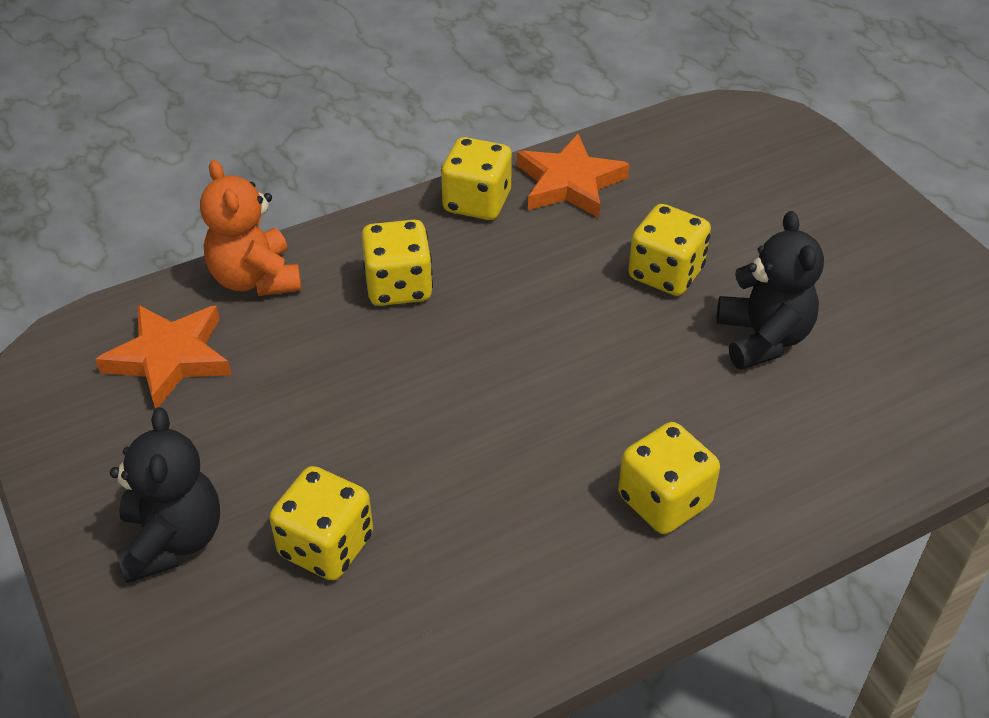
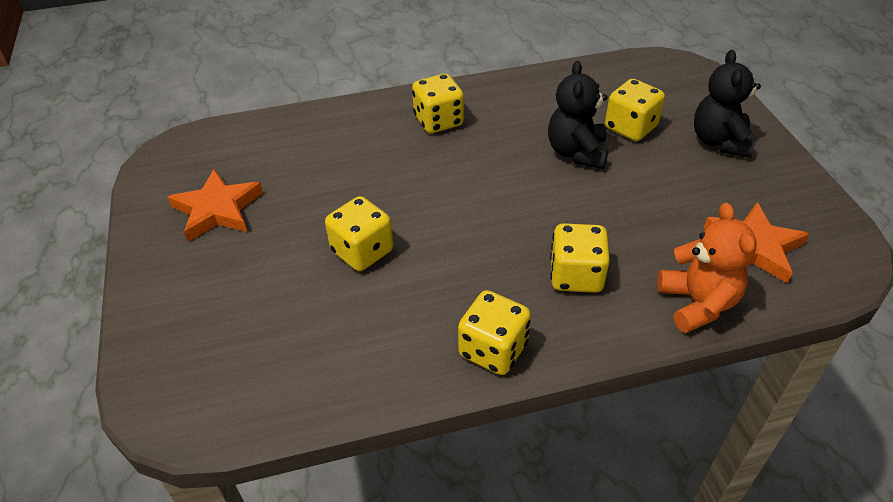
camera: 165 degrees left, 0 degrees up
orange star [517,134,630,218] -> orange star moved to [167,169,263,242]
black teddy bear [717,211,824,370] -> black teddy bear moved to [548,61,608,169]

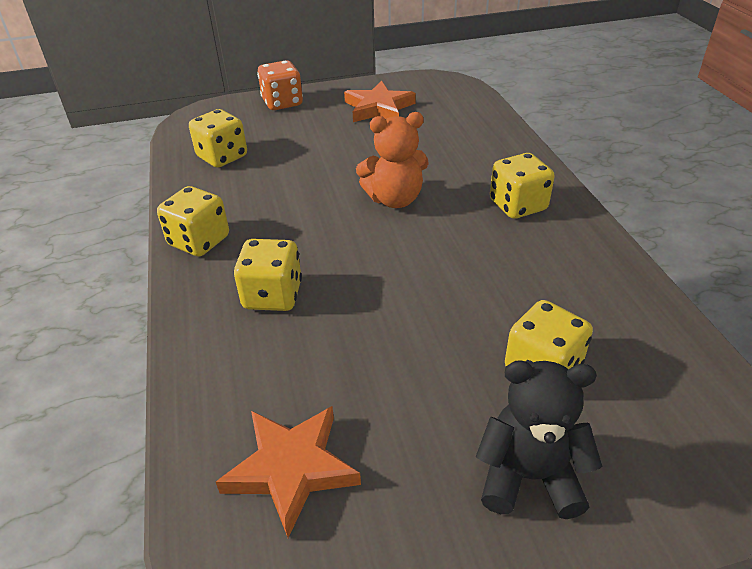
camera: 90 degrees right, 5 degrees down
yellow dice [325,196,393,271] -> yellow dice moved to [189,109,247,168]
black teddy bear [548,61,608,169] -> none
orange teddy bear [657,203,757,333] -> orange teddy bear moved to [356,112,429,208]
none -> orange dice [257,60,303,110]

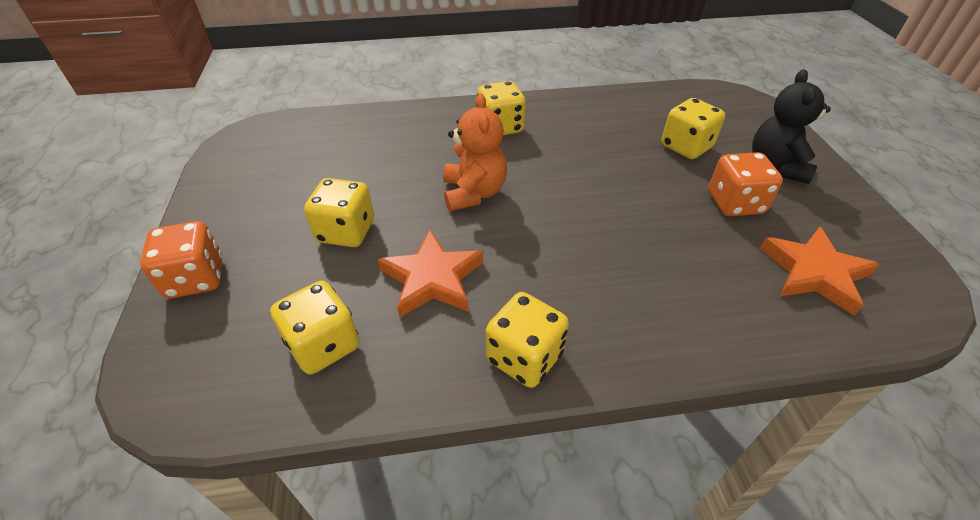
camera: 85 degrees left, 5 degrees up
yellow dice [234,239,302,311] -> yellow dice moved to [304,178,374,247]
orange star [344,81,416,122] -> orange star moved to [378,230,483,318]
none -> orange dice [708,152,783,216]

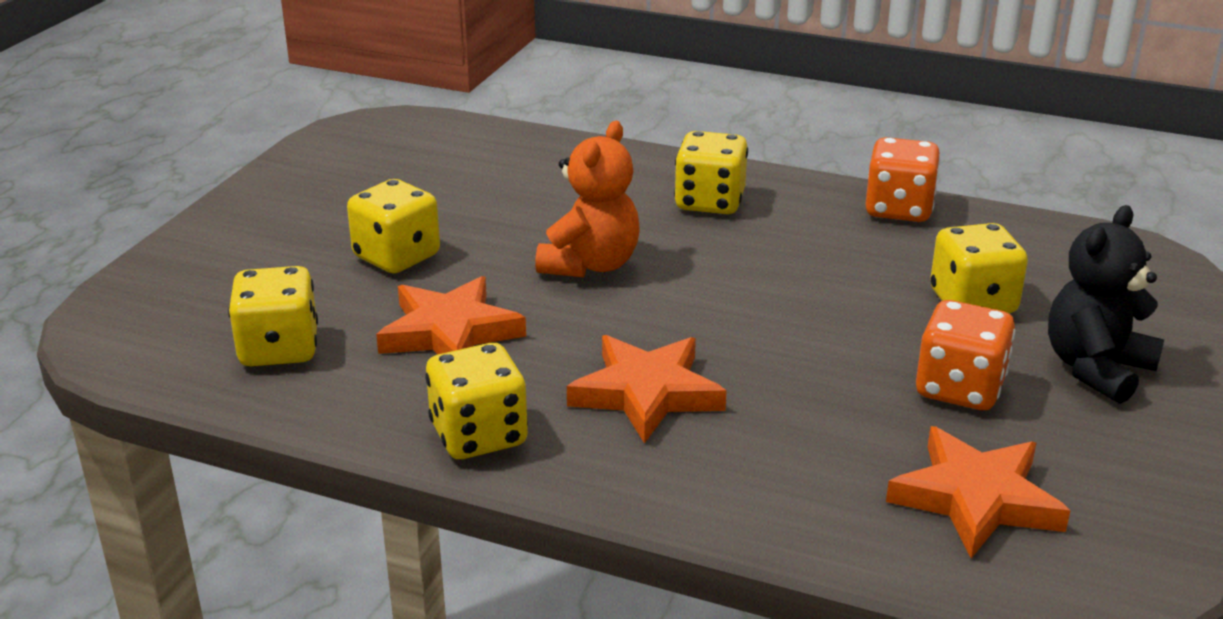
camera: 30 degrees right, 15 degrees down
orange dice [140,221,223,298] -> orange dice moved to [865,137,941,222]
none -> orange star [567,335,727,444]

